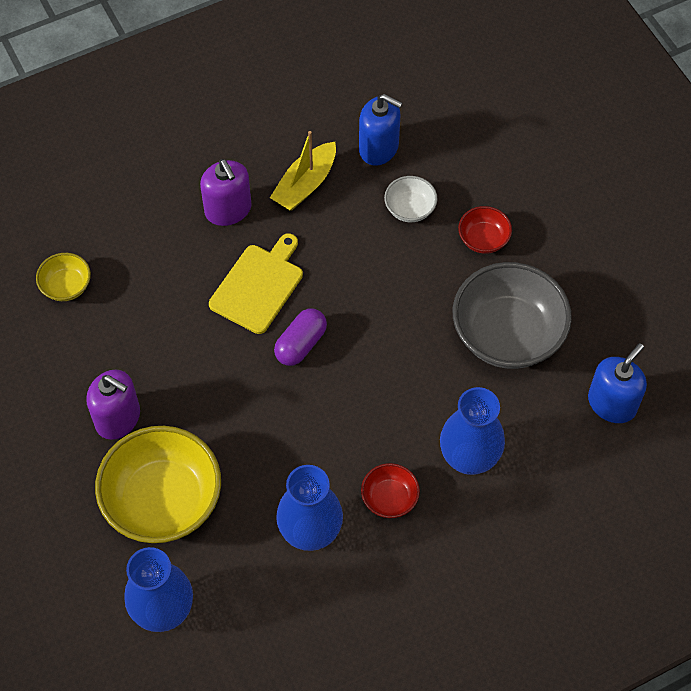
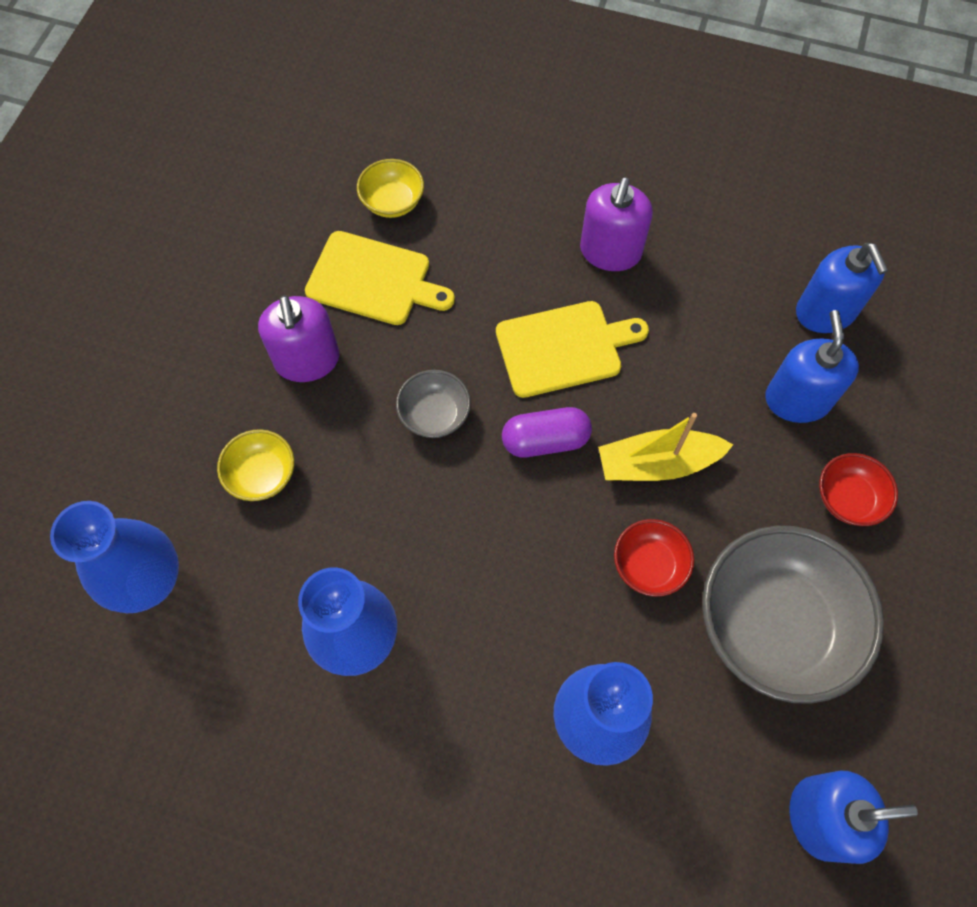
camera: 45 degrees right, 5 degrees up
yellow bowl [95,426,221,543] -> yellow bowl [217,429,294,501], size x0.47
yellow boat [270,131,336,211] -> yellow boat moved to [598,413,733,481]
red bowl [361,463,420,518] -> red bowl moved to [614,519,694,597]
white bowl [384,176,437,222] -> blue soap dispenser [765,310,859,423]
none -> yellow cutting board [305,231,455,325]
none -> grey bowl [396,370,471,438]

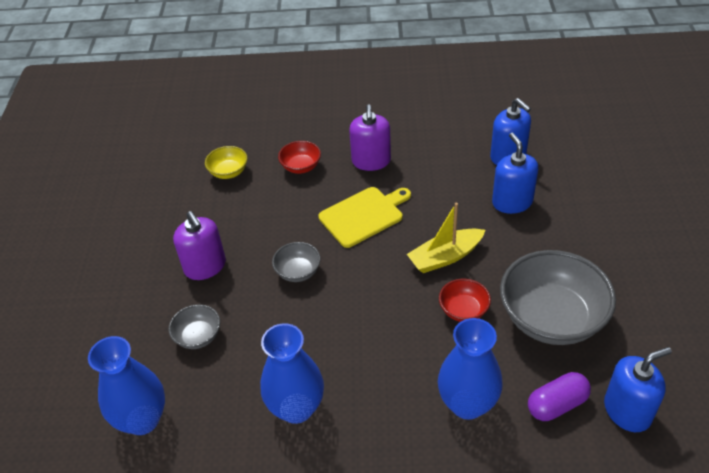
camera: 15 degrees left, 20 degrees down
yellow bowl [217,429,294,501] -> grey bowl [169,304,220,349]
yellow cutting board [305,231,455,325] -> none
purple capsule [502,407,592,457] -> purple capsule moved to [528,372,591,421]
red bowl [819,453,898,526] -> red bowl moved to [278,141,321,174]

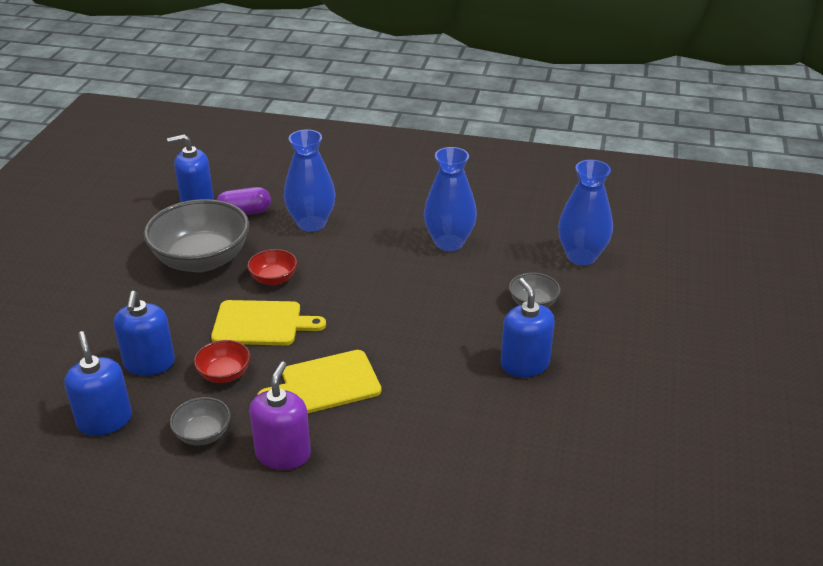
camera: 170 degrees left, 10 degrees down
purple soap dispenser [173,211,226,280] -> blue soap dispenser [501,278,555,377]
yellow bowl [205,146,248,179] -> none
grey bowl [272,242,321,282] -> grey bowl moved to [170,397,231,446]
red bowl [278,141,321,174] -> red bowl moved to [194,340,251,383]
yellow boat [407,203,485,273] -> yellow cutting board [211,300,326,345]

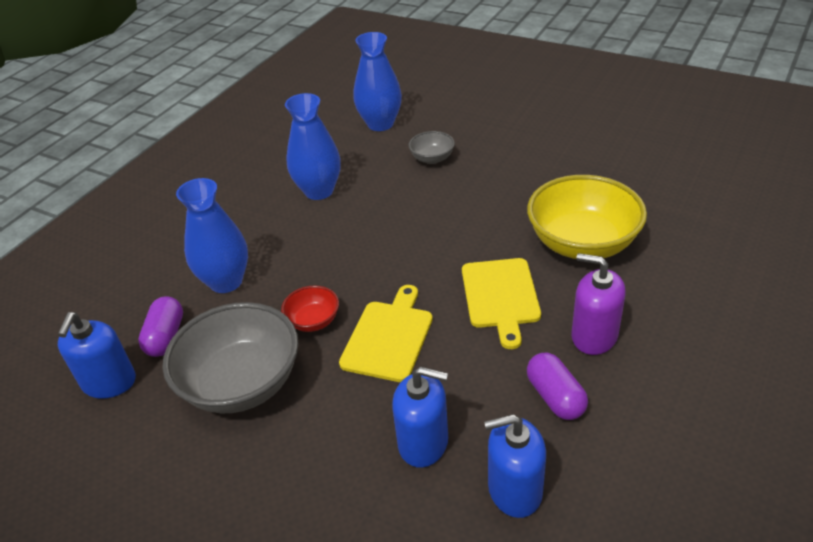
camera: 70 degrees left, 5 degrees up
grey bowl [170,397,231,446] -> purple capsule [527,353,588,420]
red bowl [194,340,251,383] -> none
blue soap dispenser [501,278,555,377] -> none
none -> yellow bowl [527,175,647,259]

